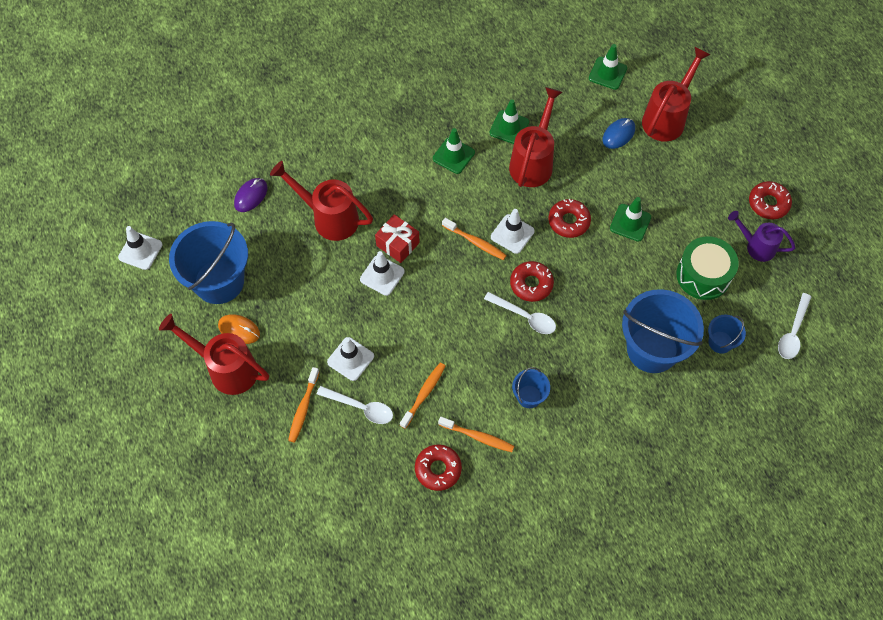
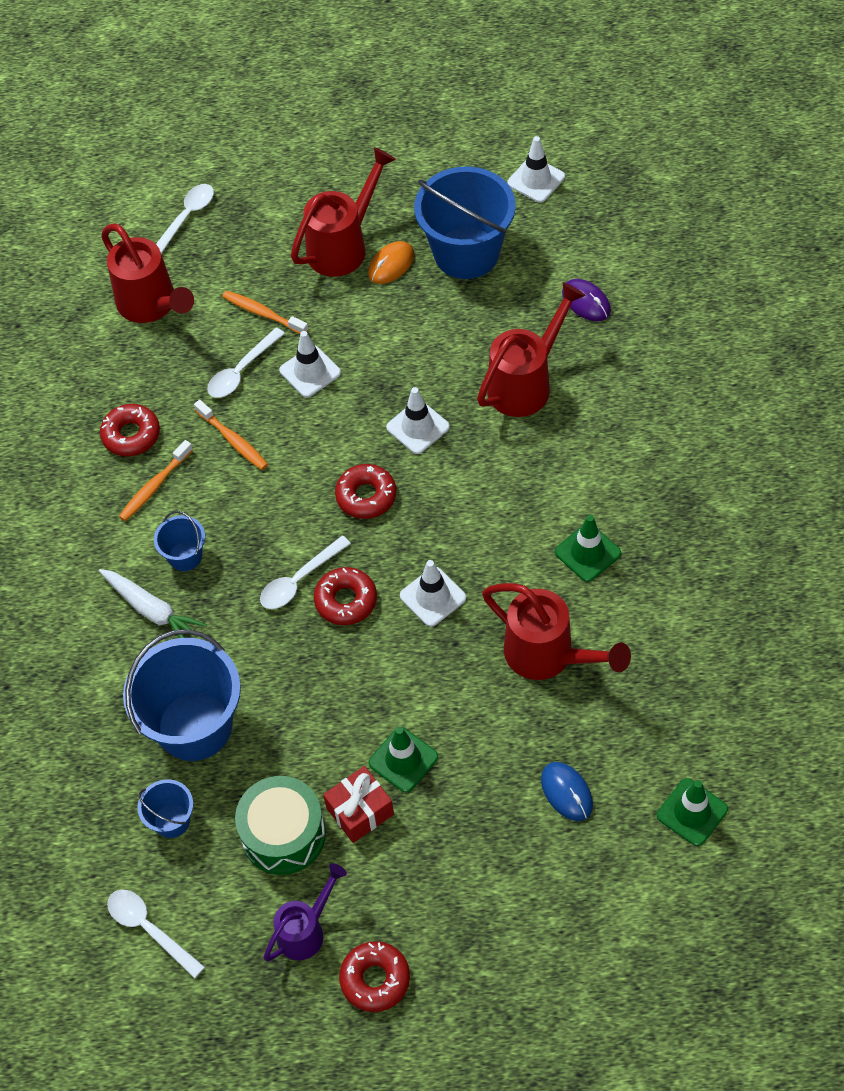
camera: 110 degrees right, 5 degrees down
red gift [375,214,420,263] -> red gift moved to [323,766,394,843]
orange toothbrush [442,218,507,260] -> none
green traffic cone [490,99,529,144] -> none
red donut [548,199,591,238] -> red donut moved to [335,464,396,519]
red watering can [642,47,710,142] -> red watering can moved to [101,223,194,323]
none -> white carrot [99,569,207,638]
none -> white spoon [156,184,214,254]

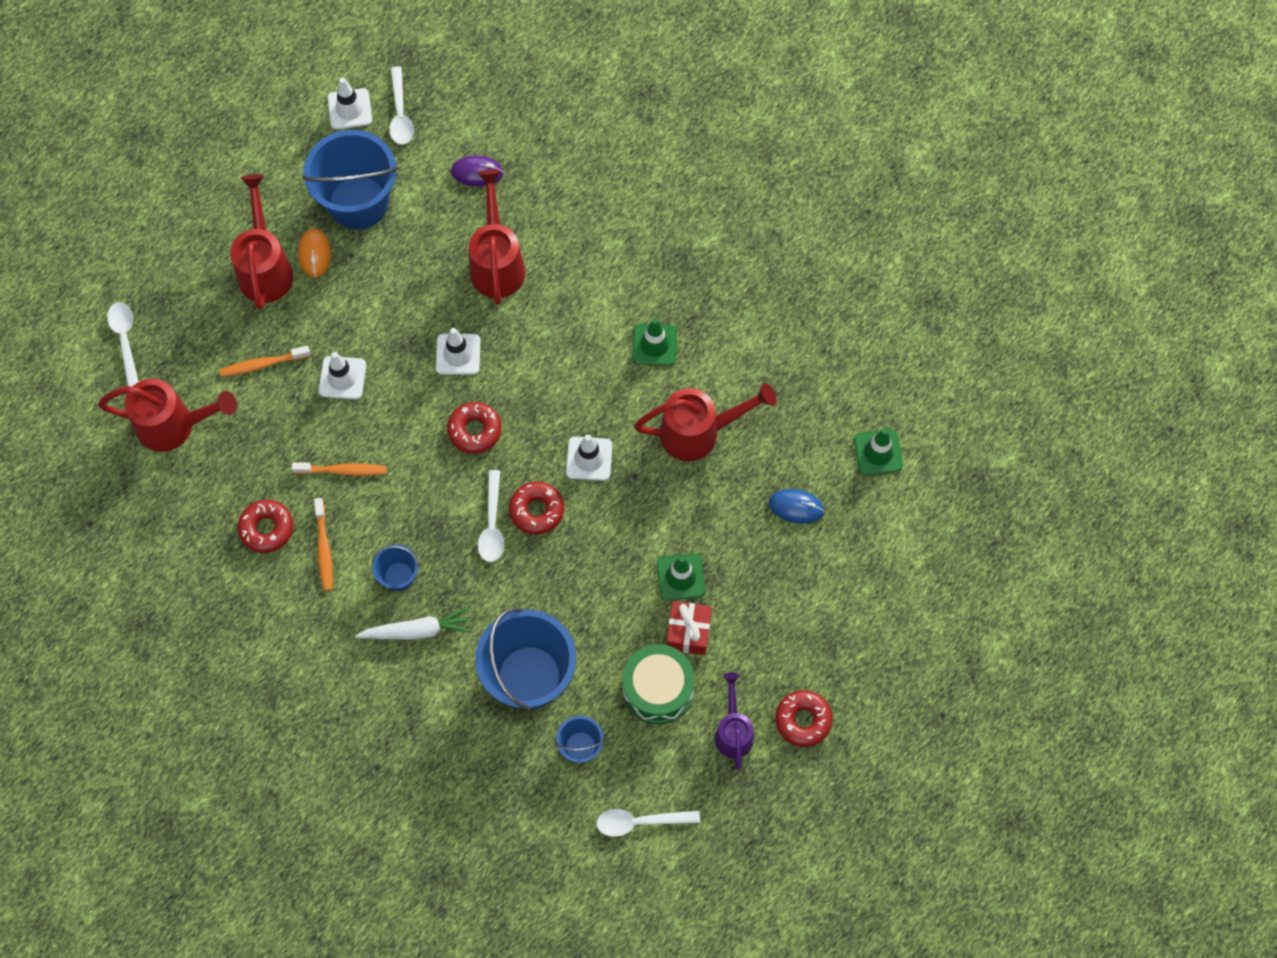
camera: 50 degrees left, 10 degrees up
white spoon [207,327,285,398] -> white spoon moved to [389,66,414,145]

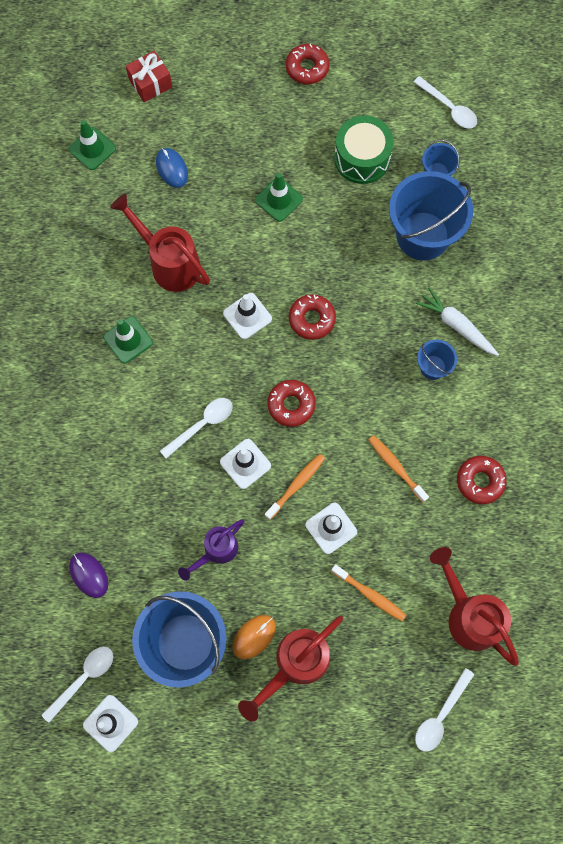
camera: 130 degrees left, 5 degrees up
orange toothbrush [314,498,333,591] -> orange toothbrush moved to [265,454,325,520]
red watering can [469,170,525,305] -> none
white spoon [478,470,504,562] -> white spoon moved to [160,398,233,458]
red gift [667,601,712,655] -> red gift moved to [126,51,172,102]
purple watering can [715,672,753,770] -> purple watering can moved to [178,519,244,581]

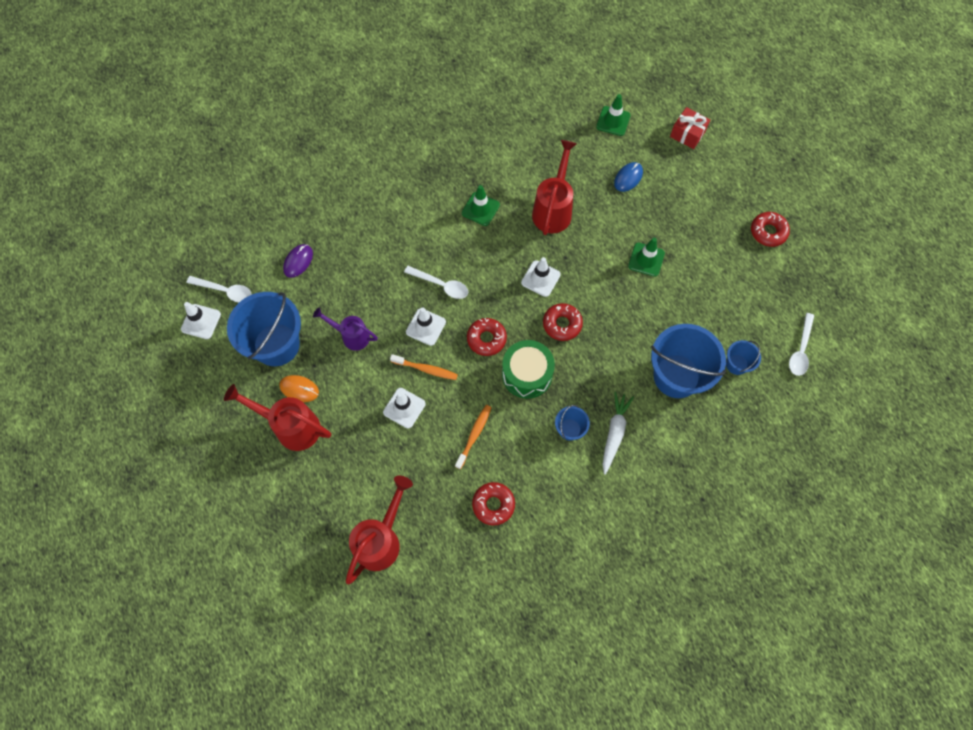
camera: 65 degrees right, 5 degrees down
orange toothbrush [331,564,406,621] -> none
green drum [334,116,394,184] -> green drum moved to [502,340,555,399]
white spoon [415,668,475,751] -> none

